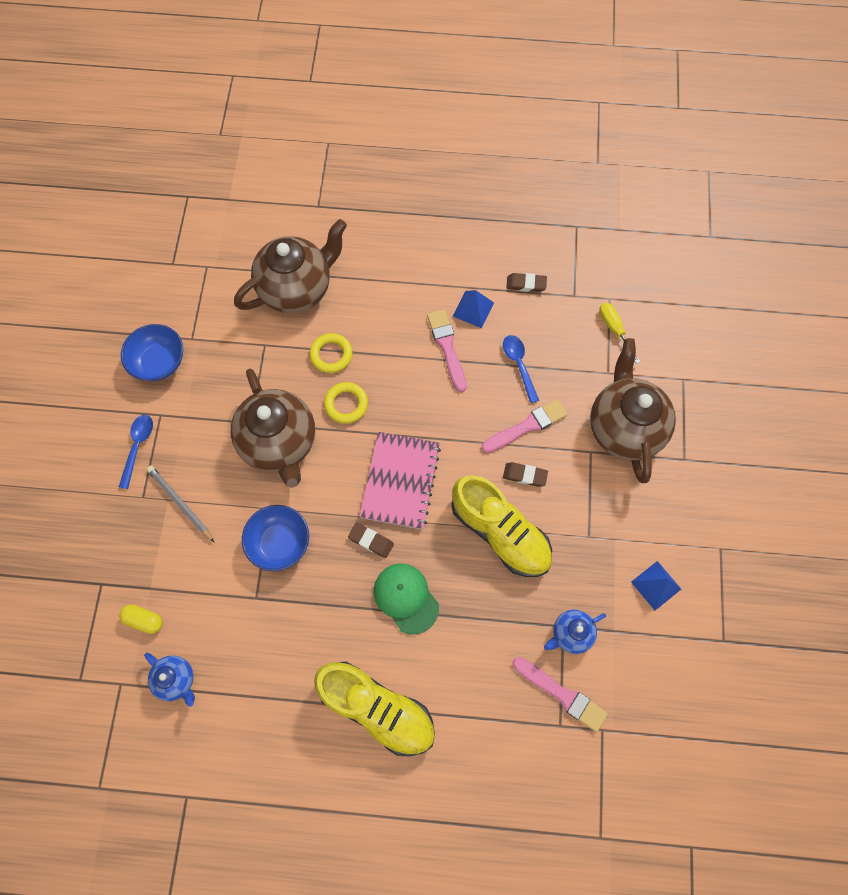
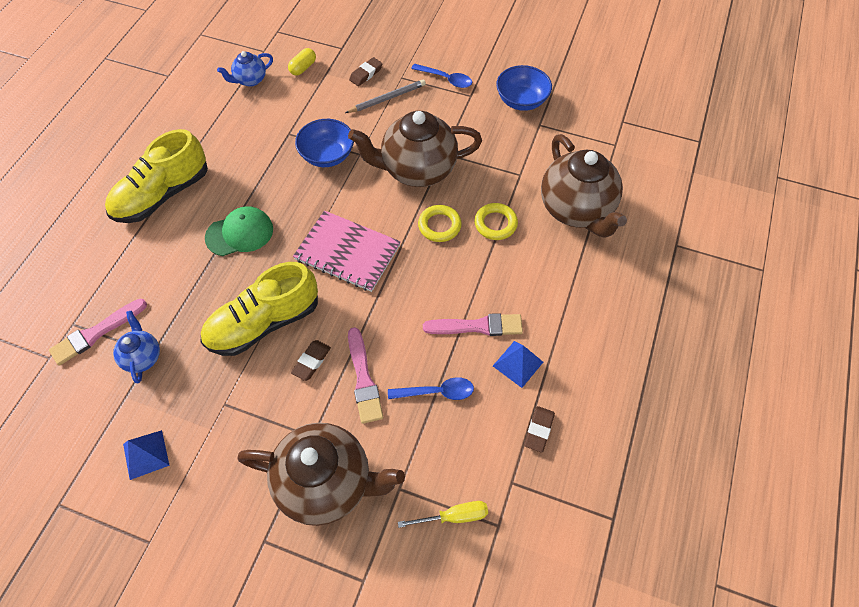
camera: 105 degrees right, 10 degrees down
brown eraser [348,523,394,558] -> brown eraser moved to [349,57,383,86]

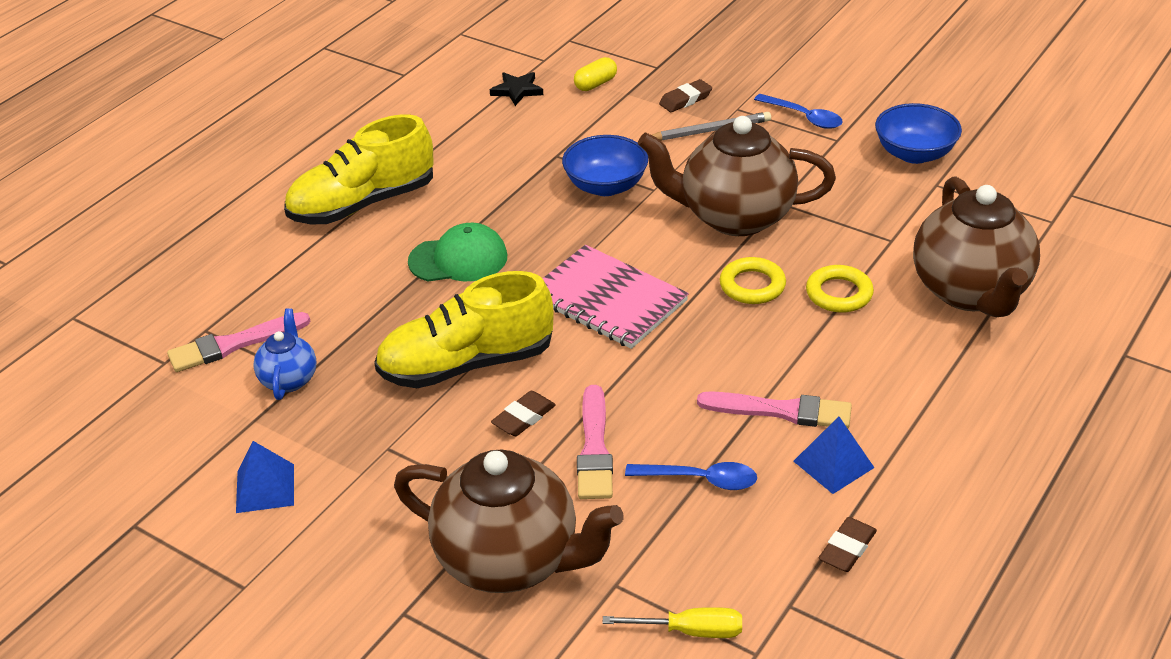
camera: 15 degrees right, 20 degrees down
blue teapot [217,51,273,87] -> black star [490,72,543,106]

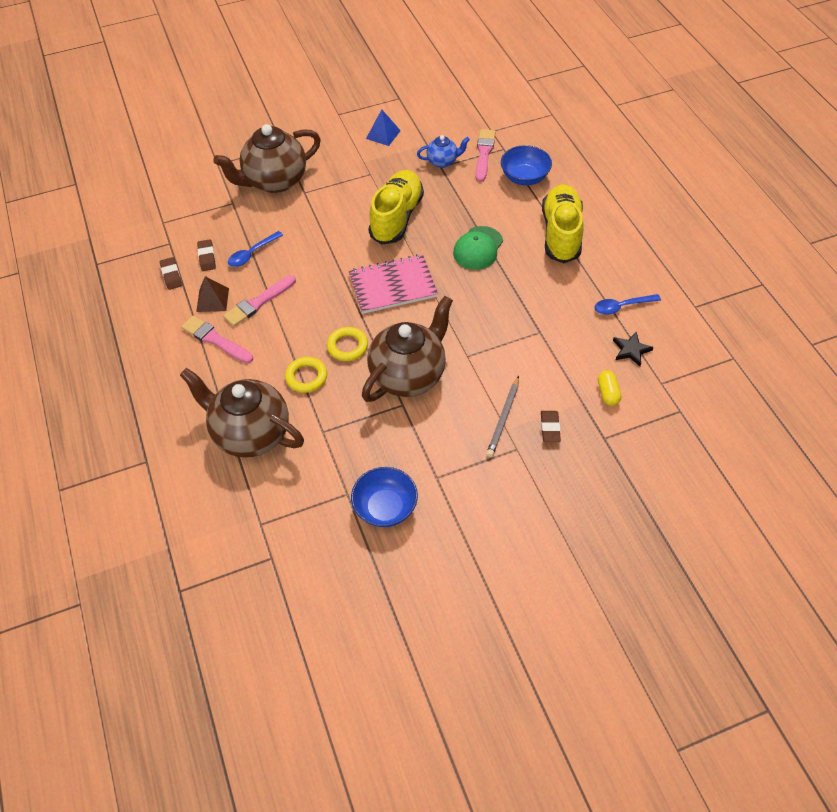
camera: 125 degrees right, 15 degrees up
blue teapot [253,308,316,400] -> blue teapot turned 45 degrees counterclockwise [417,135,470,168]
brown eraser [491,391,556,436] -> brown eraser moved to [197,239,216,271]
blue bowl [562,135,648,196] -> blue bowl moved to [501,145,552,185]
pink brush [577,385,613,499] -> pink brush moved to [181,316,253,363]
yellow screwdriver [602,607,742,638] -> none
blue spoon [754,94,843,129] -> blue spoon moved to [594,294,661,315]
blue pyramid [793,416,874,494] -> brown pyramid [196,276,229,312]

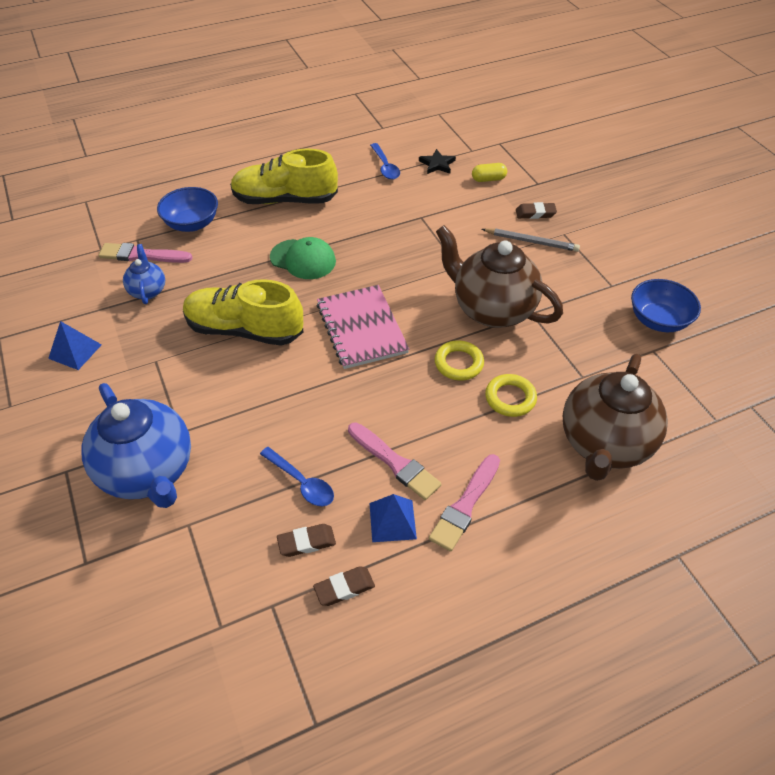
camera: 95 degrees left, 5 degrees down
brown pyramid [196,276,229,312] -> blue pyramid [369,494,417,542]
brown teapot [213,124,321,193] -> blue teapot [81,383,191,508]

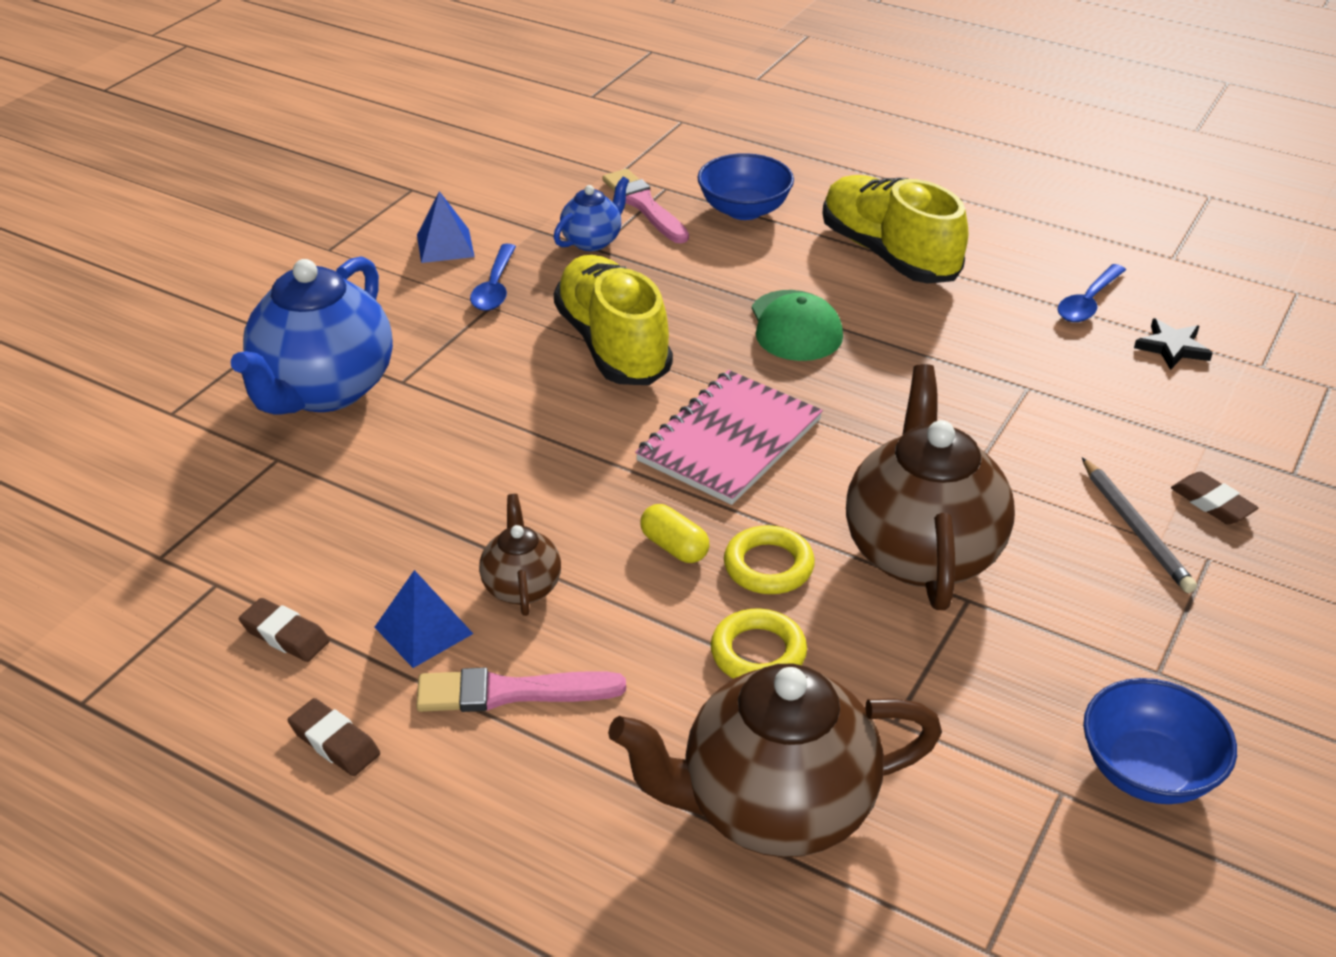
camera: 55 degrees right, 10 degrees down
blue spoon [260,447,334,506] -> blue spoon moved to [470,244,516,311]
brown eraser [277,524,336,557] -> brown eraser moved to [288,698,380,776]
pink brush [348,422,441,500] -> brown teapot [479,494,561,616]
yellow capsule [472,163,507,182] -> yellow capsule moved to [640,504,709,563]

